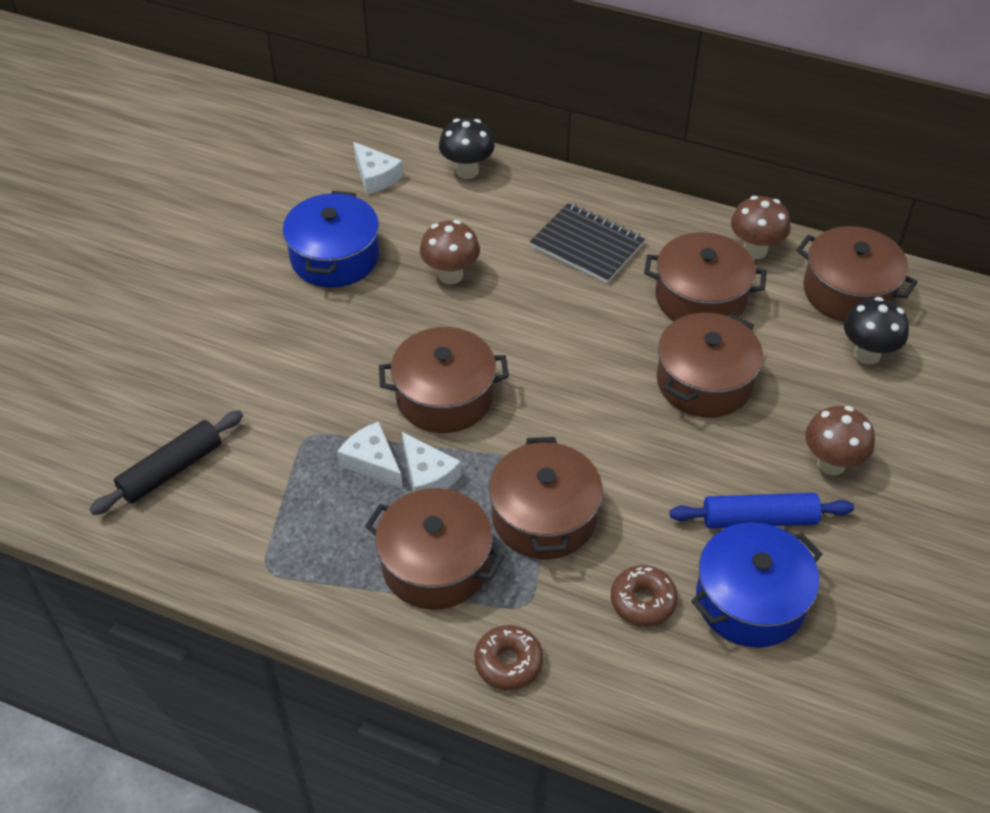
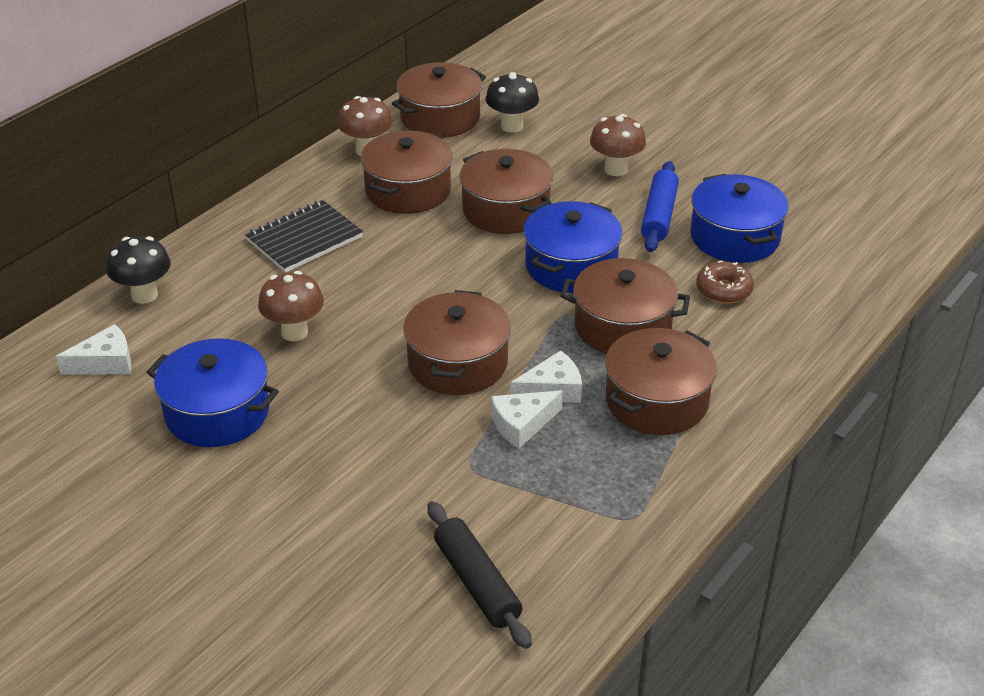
camera: 75 degrees left, 10 degrees down
brown donut [474,625,543,690] -> none
none -> blue pot [523,201,622,293]

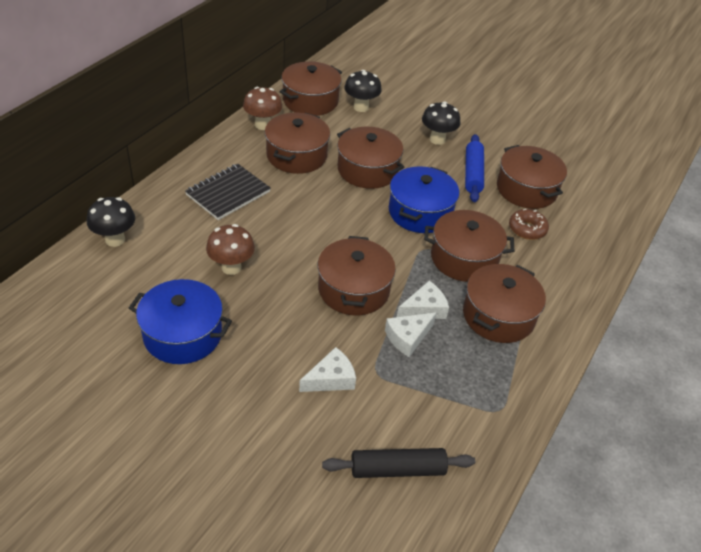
camera: 10 degrees left, 5 degrees up
white cheese [56,324,131,374] -> white cheese moved to [299,347,356,392]
black rolling pin [428,501,532,649] -> black rolling pin turned 60 degrees counterclockwise [322,448,475,478]
brown mushroom [590,114,646,176] -> black mushroom [422,101,461,145]
blue pot [690,174,789,263] -> brown pot [497,145,567,209]

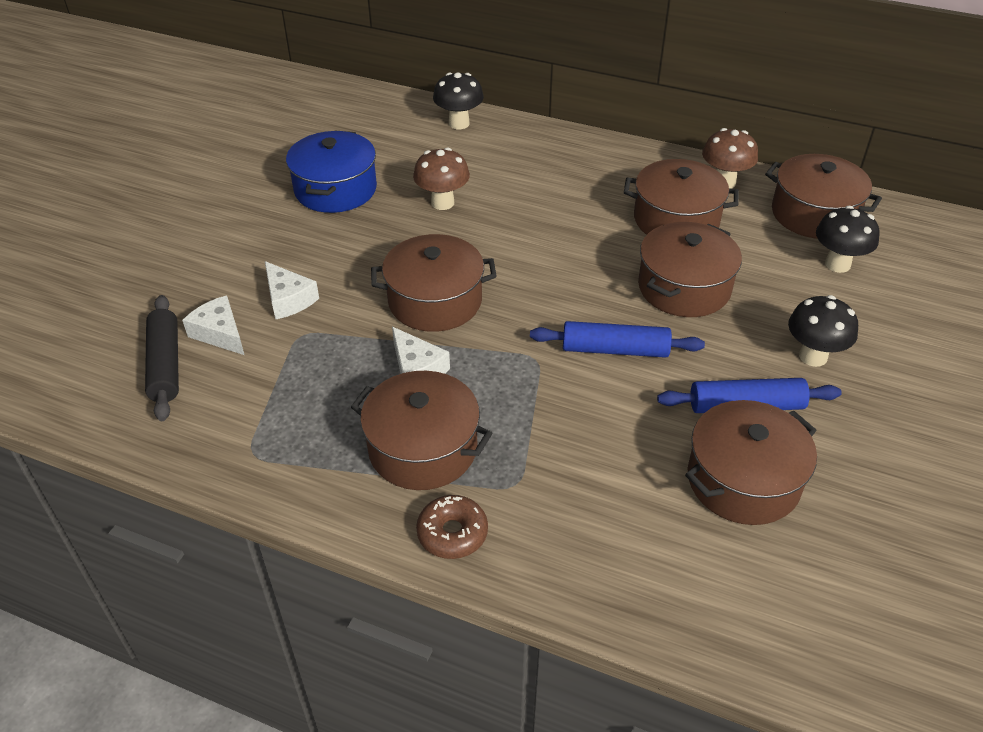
camera: 85 degrees right, 0 degrees up
black notebook [185,164,271,220] -> none
white cheese [385,313,437,357] -> white cheese moved to [182,295,244,355]
blue pot [389,166,459,233] -> blue rolling pin [530,321,705,358]
brown pot [424,210,514,282] -> none
brown donut [509,209,549,240] -> brown donut moved to [416,495,488,559]

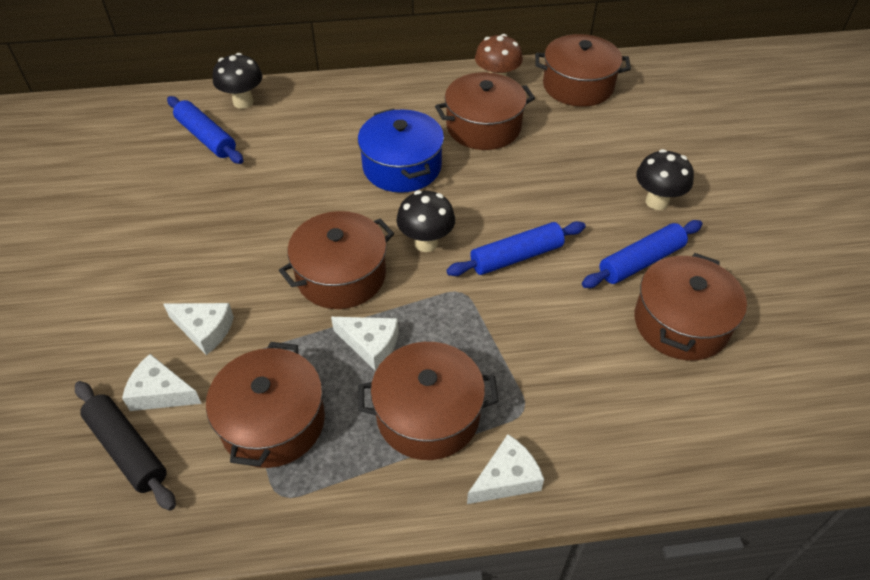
camera: 30 degrees left, 5 degrees up
blue pot [286,130,377,213] -> blue pot moved to [358,108,444,193]
brown mushroom [413,147,470,210] -> none
brown donut [416,495,488,559] -> white cheese [467,434,544,504]
brown pot [638,222,742,317] -> brown pot moved to [206,342,325,468]
black mushroom [816,206,880,273] -> black mushroom moved to [396,190,455,252]
none -> blue rolling pin [167,96,243,164]

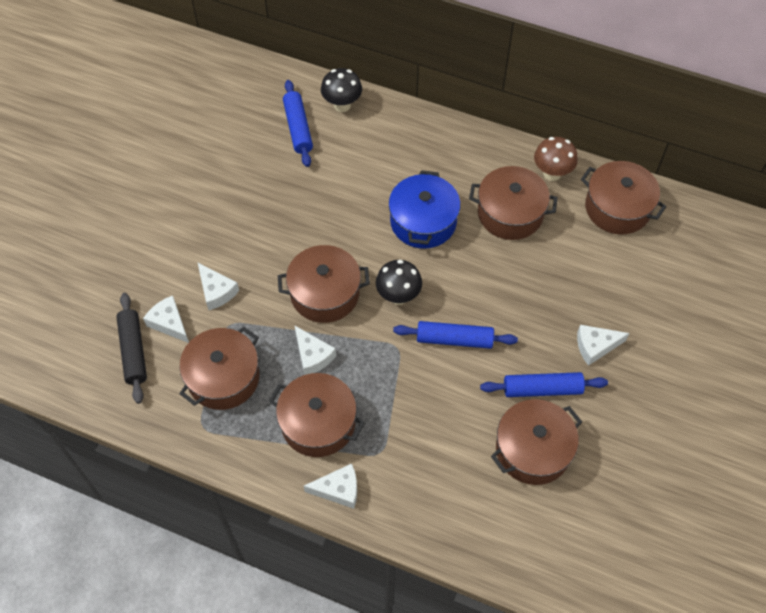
camera: 30 degrees right, 10 degrees up
black mushroom [636,149,694,210] -> white cheese [577,325,629,366]

